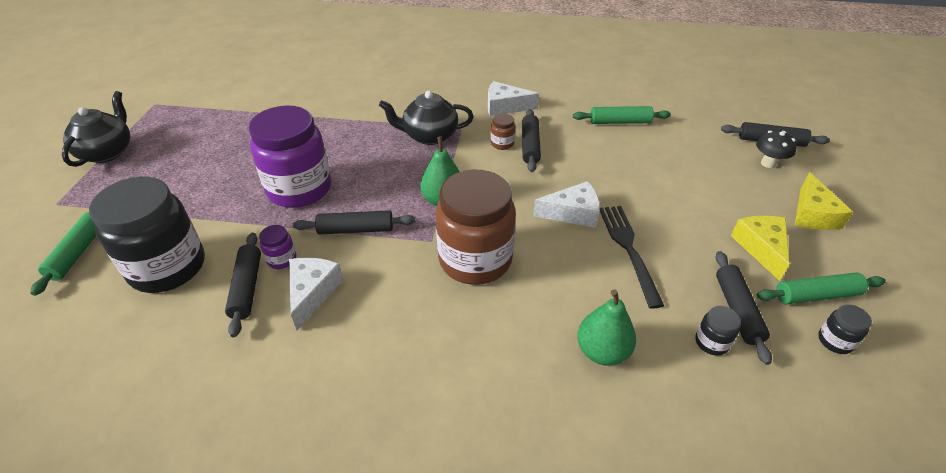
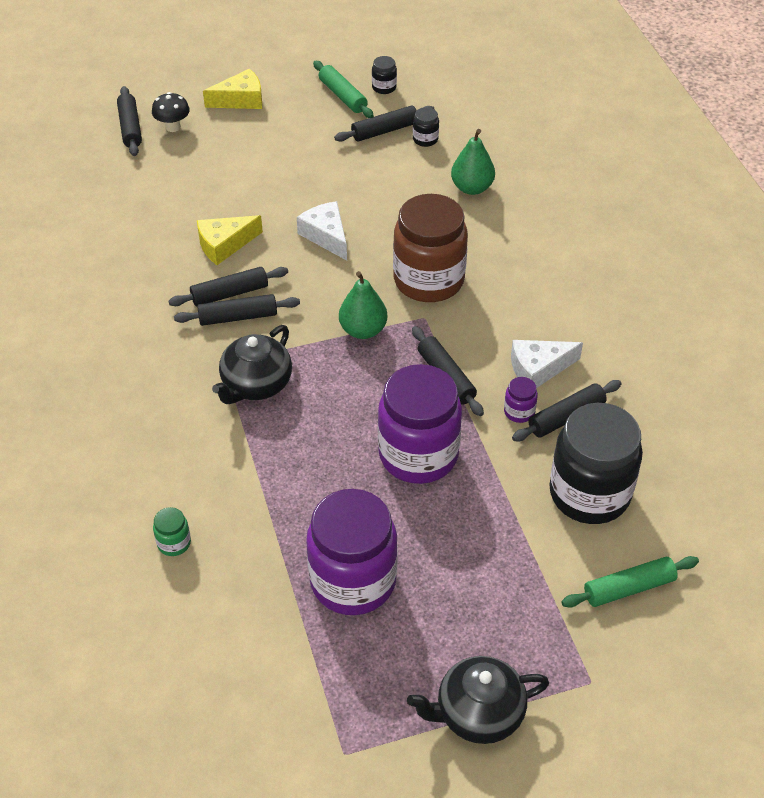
camera: 115 degrees left, 5 degrees up
black teapot [379,91,474,145] -> black teapot turned 60 degrees clockwise [212,325,292,404]
white cheese [488,81,539,116] -> none
brown jar [491,113,515,150] -> black rolling pin [174,294,300,326]
green rolling pin [573,106,671,124] -> none
black fork [600,206,664,309] -> none
yellow cheese [731,216,789,281] -> yellow cheese moved to [197,215,263,265]
none -> green jar [153,507,191,556]
none -> purple jar [306,489,398,615]

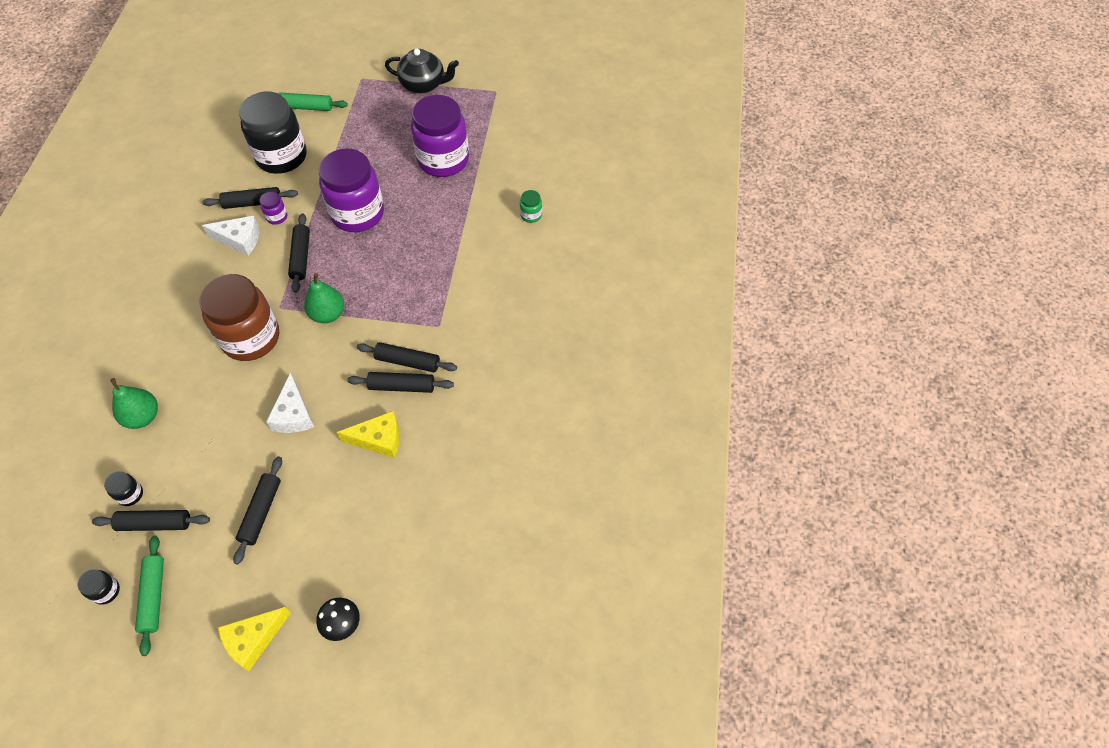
camera: 155 degrees left, 10 degrees up
black rolling pin [117,86,142,156] -> black rolling pin moved to [233,457,282,565]
yellow cheese [203,69,262,109] -> yellow cheese turned 45 degrees counterclockwise [218,607,291,671]
black teapot [212,325,292,404] -> none

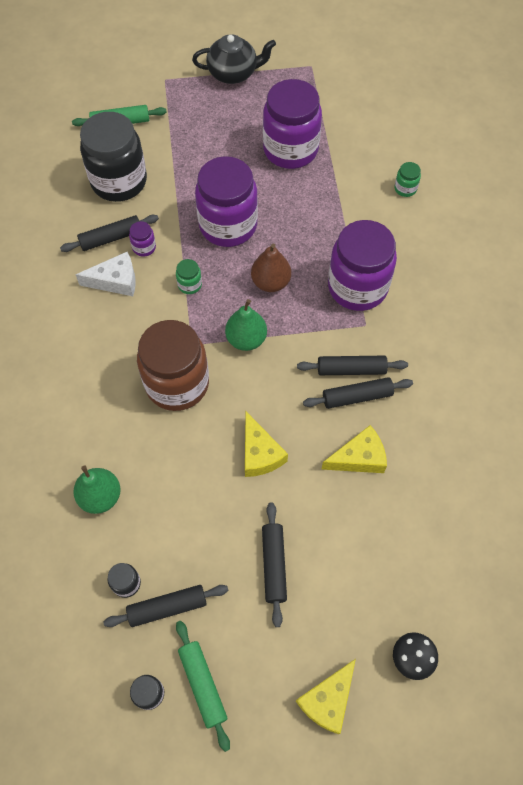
camera: 15 degrees left, 5 degrees up
white cheese [266,372,314,433] -> yellow cheese [245,412,288,477]
black rolling pin [288,214,310,293] -> green jar [176,259,202,294]
none -> brown pear [251,243,291,292]
none -> purple jar [328,220,397,311]

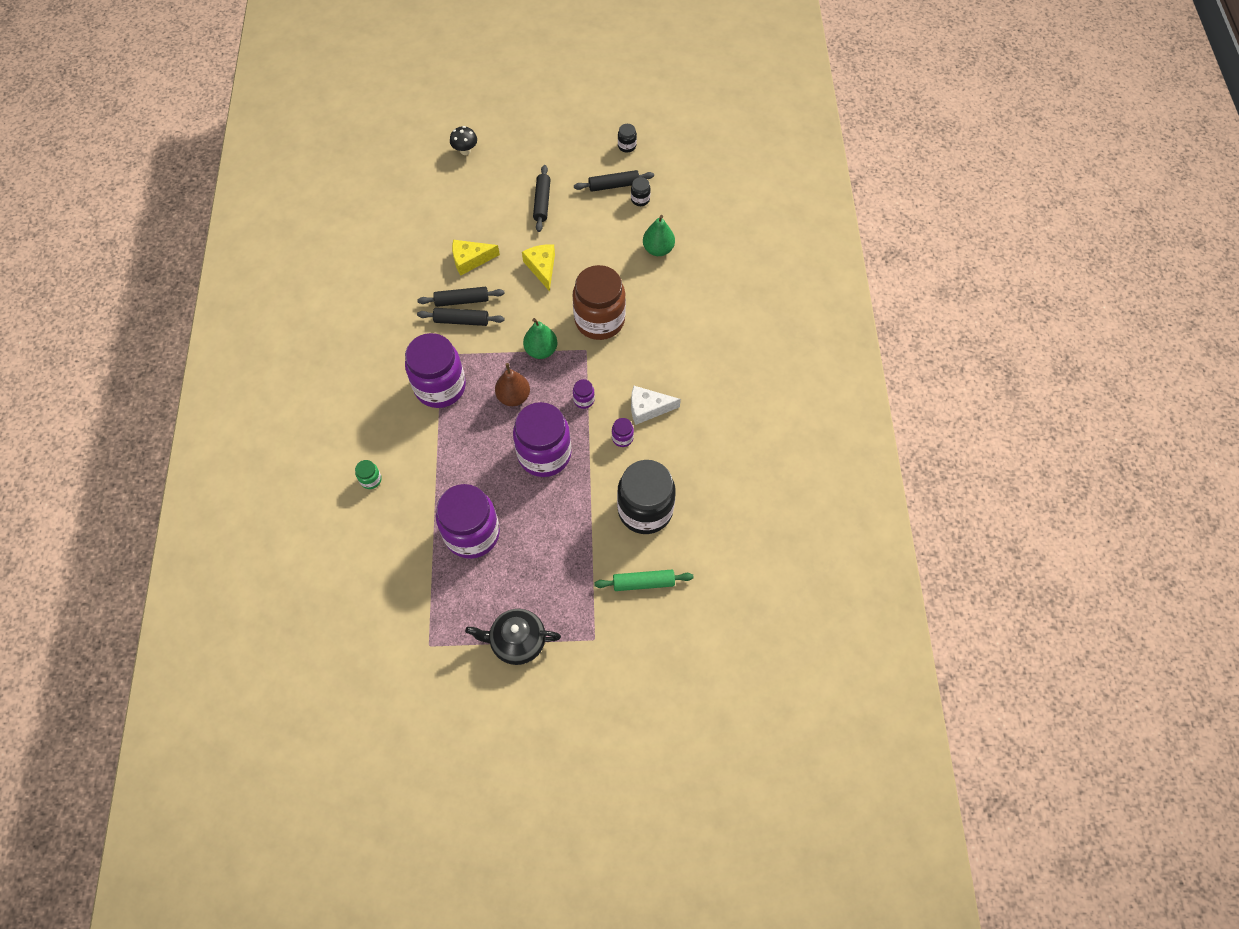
camera: 175 degrees left, 0 degrees up
black rolling pin [60,215,159,252] -> none
green jar [176,259,202,294] -> purple jar [573,379,595,409]
green rolling pin [176,621,230,752] -> none
yellow cheese [296,659,356,734] -> none

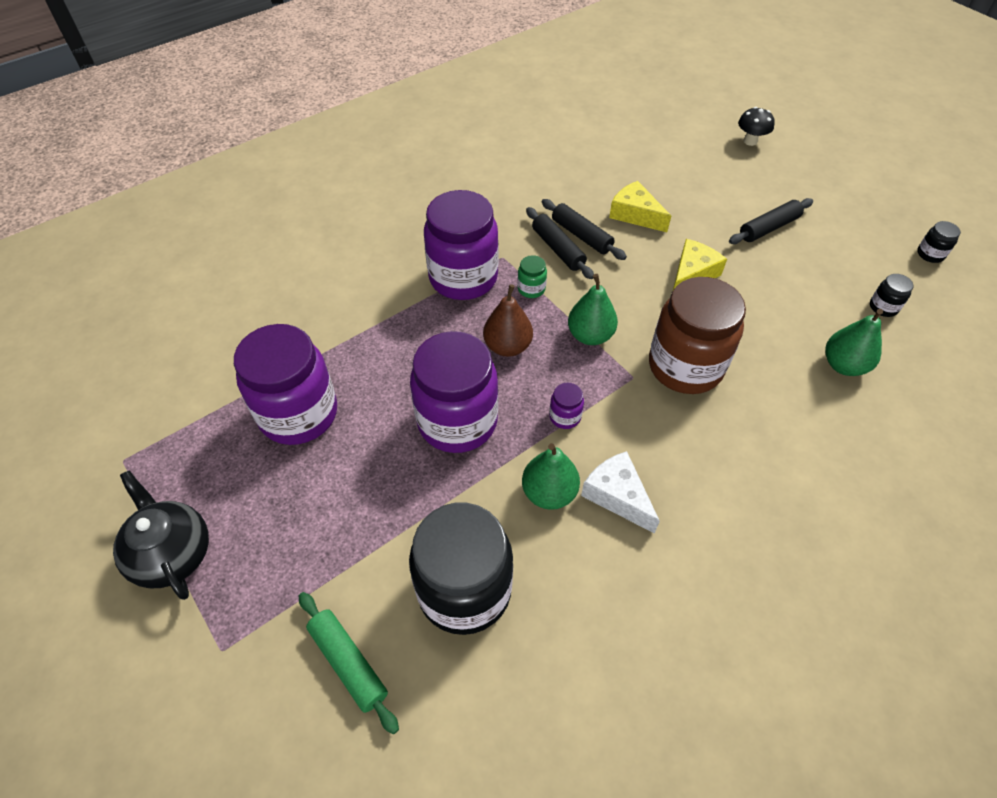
camera: 55 degrees right, 10 degrees down
green jar [355,460,382,489] -> green jar moved to [518,255,547,298]
black rolling pin [574,170,654,192] -> none
purple jar [612,418,634,447] -> green pear [522,443,580,510]

